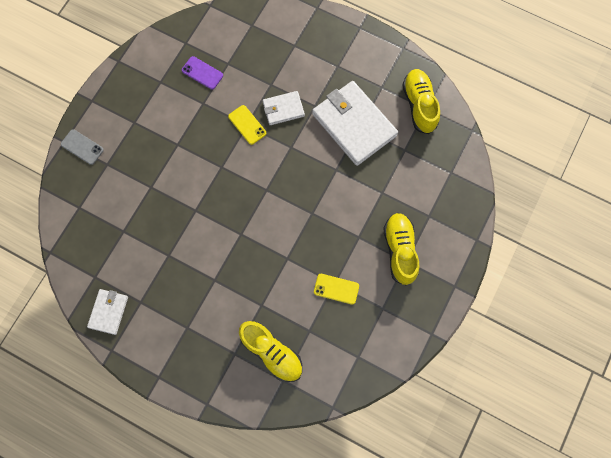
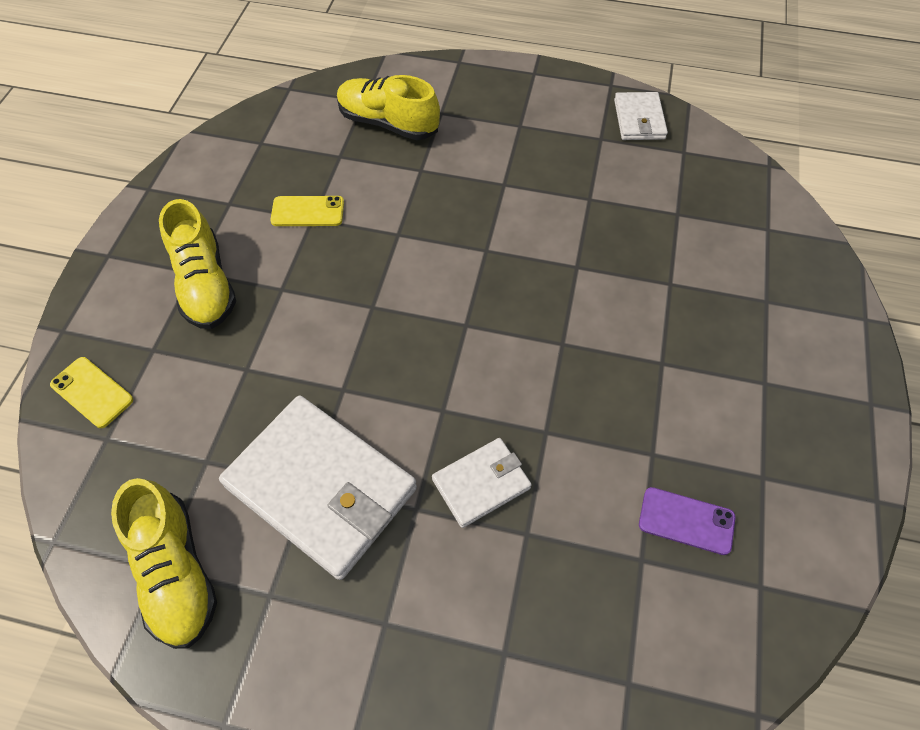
camera: 165 degrees right, 15 degrees down
grey phone [61,129,104,165] -> none
yellow phone [228,105,266,145] -> yellow phone moved to [50,357,133,428]

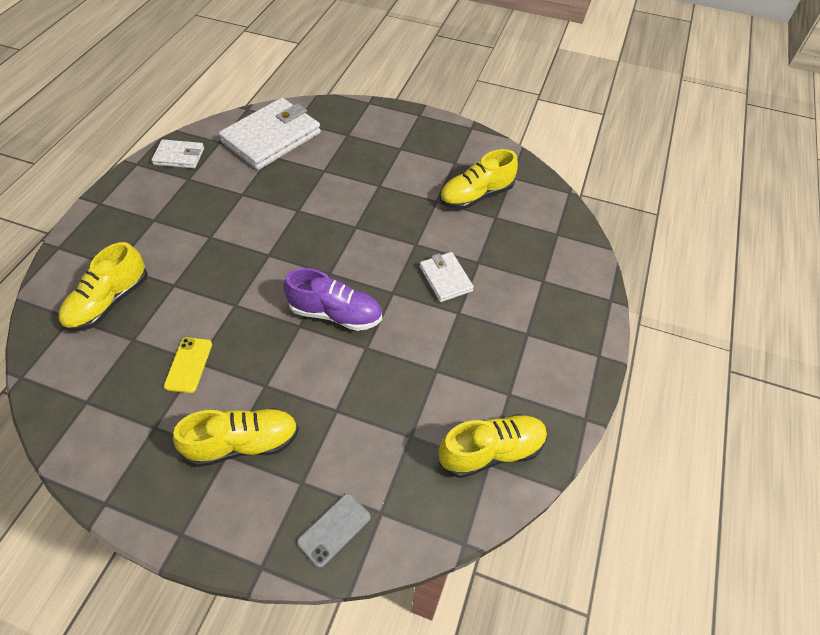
camera: 85 degrees left, 5 degrees down
yellow phone [50,357,133,428] -> grey phone [297,493,371,568]
white wallet [219,395,417,580] -> white wallet moved to [219,98,321,170]
purple phone [639,487,736,555] -> yellow shoe [440,149,518,209]
none -> purple shoe [284,268,382,331]

